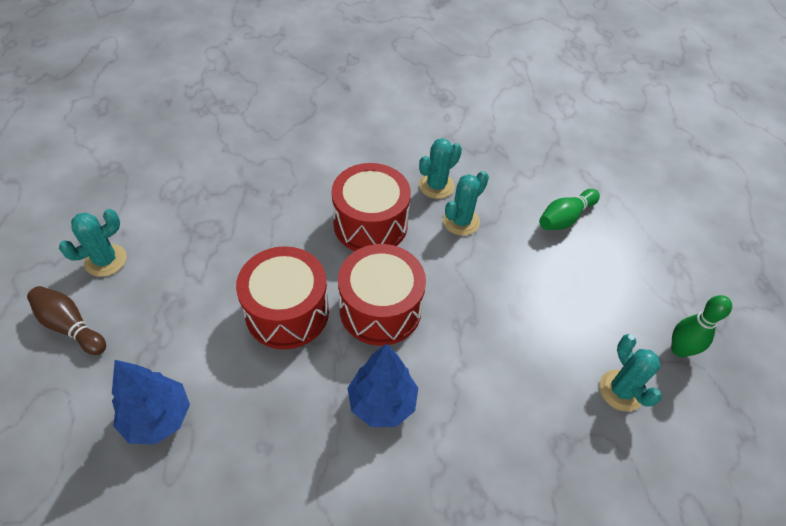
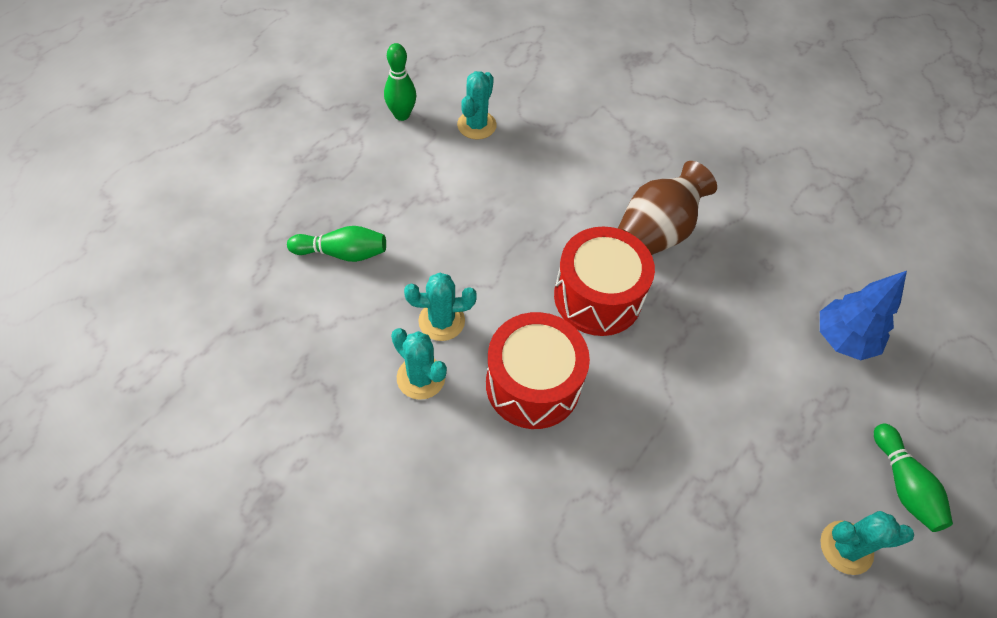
camera: 140 degrees left, 5 degrees up
brown bowling pin [27,286,106,355] -> green bowling pin [874,423,953,532]
red drum [236,246,329,349] -> none
blue tree [348,343,418,427] -> brown vase [618,161,717,255]
turquoise cactus [419,138,462,199] -> turquoise cactus turned 45 degrees clockwise [391,328,447,400]

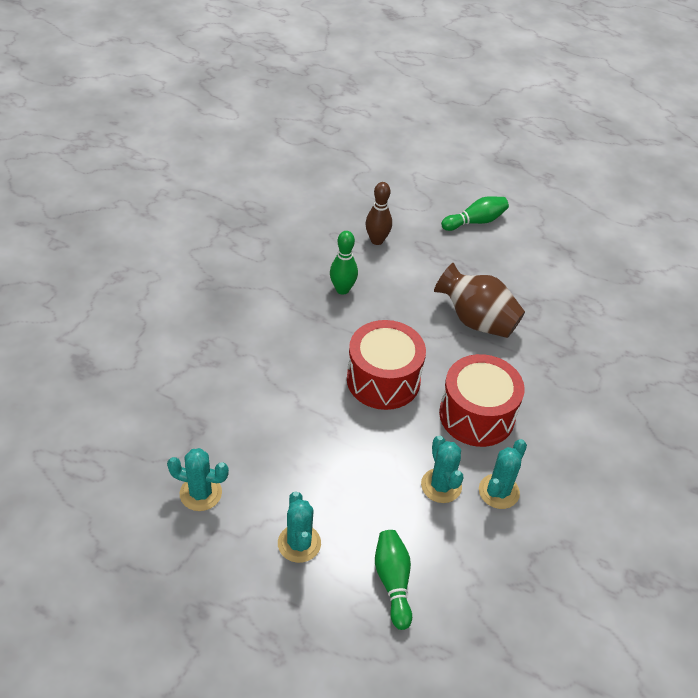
camera: 100 degrees left, 10 degrees down
green bowling pin [384,43,416,121] -> green bowling pin moved to [330,231,358,295]
brown vase [618,161,717,255] -> brown vase moved to [434,263,525,338]
blue tree [820,271,907,360] -> brown bowling pin [366,182,392,245]
turquoise cactus [820,511,914,575] -> turquoise cactus moved to [278,491,321,563]

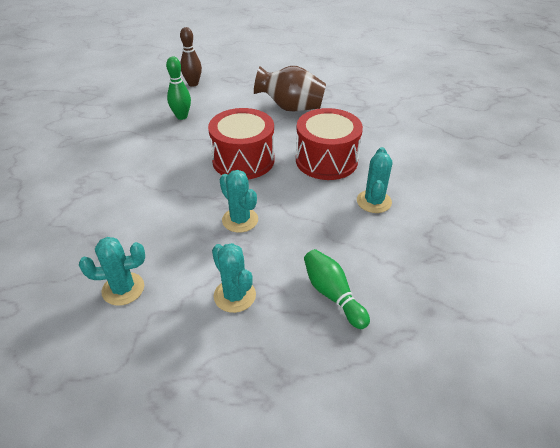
camera: 20 degrees left, 5 degrees down
turquoise cactus [421,436,463,503] -> turquoise cactus moved to [220,170,258,233]
green bowling pin [441,196,509,231] -> none

